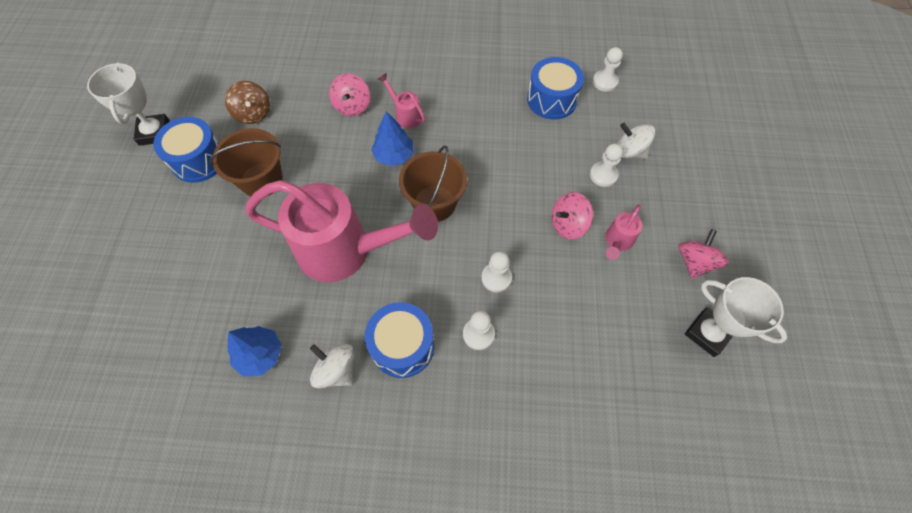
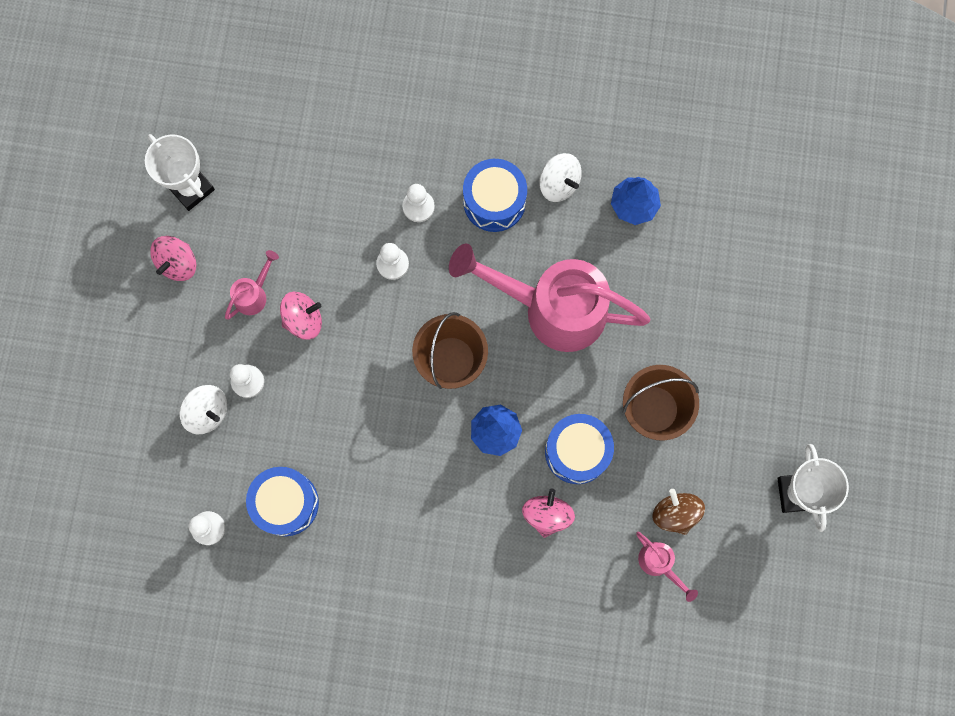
camera: 175 degrees left, 15 degrees up
blue drum [153,117,219,183] -> blue drum moved to [545,414,614,484]
pink watering can [378,73,425,129] -> pink watering can moved to [636,532,698,602]

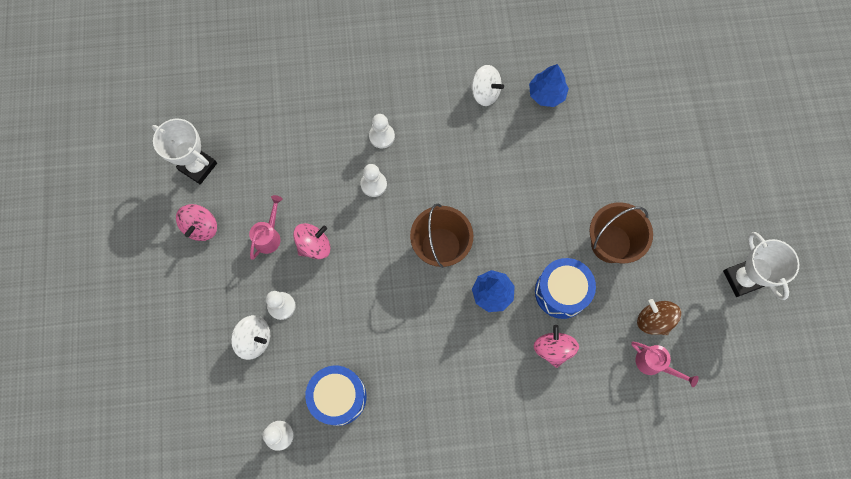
camera: 15 degrees left, 5 degrees down
pink watering can [449,243,650,352] -> none
blue drum [463,159,527,232] -> none

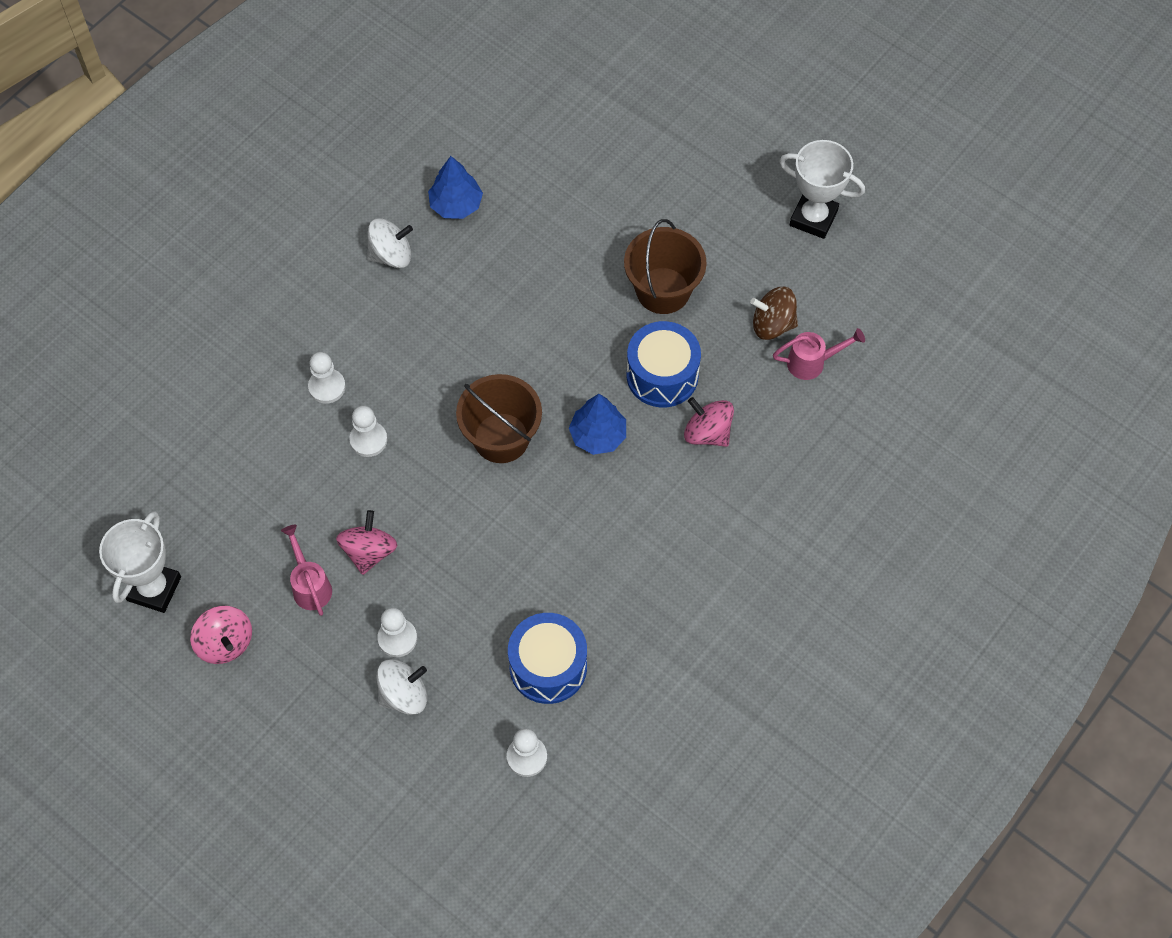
camera: 45 degrees left, 10 degrees down
white trophy [152,119,217,184] -> white trophy turned 60 degrees counterclockwise [99,511,181,613]

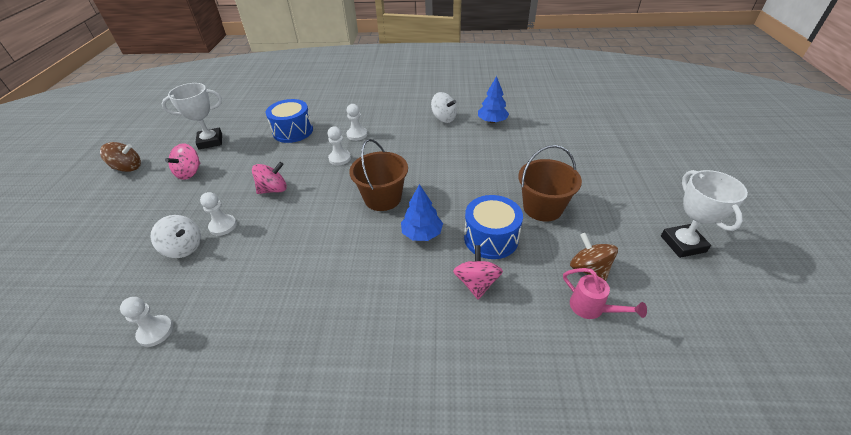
camera: 55 degrees right, 20 degrees down
pink watering can [281,525,332,616] -> none
blue drum [508,613,587,704] -> blue drum moved to [266,99,313,143]
none -> brown spinning top [100,142,141,172]

